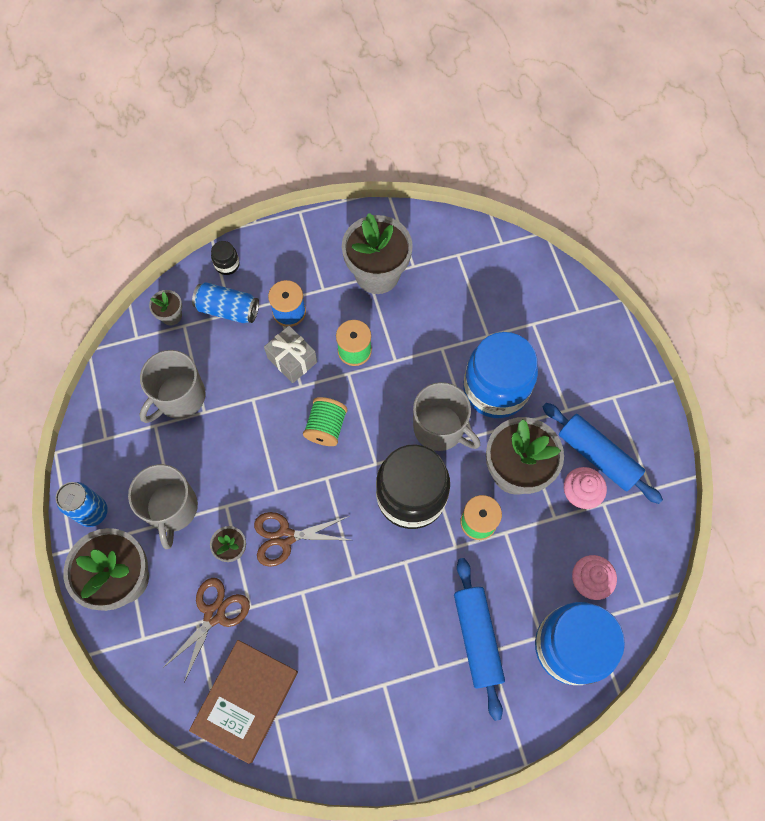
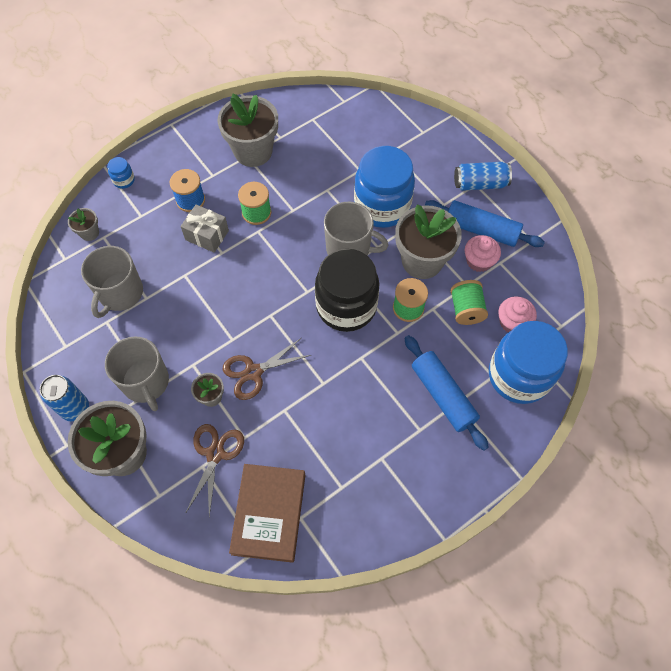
camera: 20 degrees left, 5 degrees down
blue can [192,282,259,323] -> blue can moved to [454,162,512,191]
black jar [211,241,239,275] -> blue jar [107,157,135,189]
green spool [303,397,348,446] -> green spool moved to [450,280,488,325]

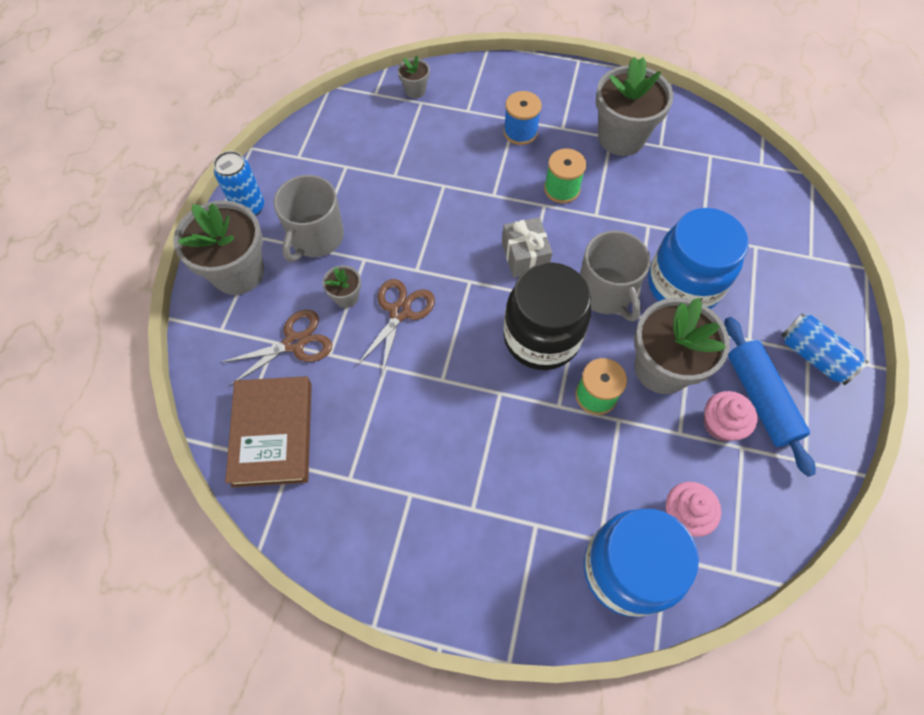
camera: 50 degrees right, 0 degrees up
grey mug [81,246,143,318] -> none
blue jar [107,157,135,189] -> none
grey gift [180,205,229,253] -> grey gift moved to [502,217,552,278]
brown scissors [223,338,311,400] -> brown scissors turned 90 degrees clockwise [356,279,435,375]
brown book [229,464,305,563] -> brown book turned 60 degrees counterclockwise [225,376,312,488]
blue rolling pin [404,335,489,450] -> none
green spool [450,280,488,325] -> none

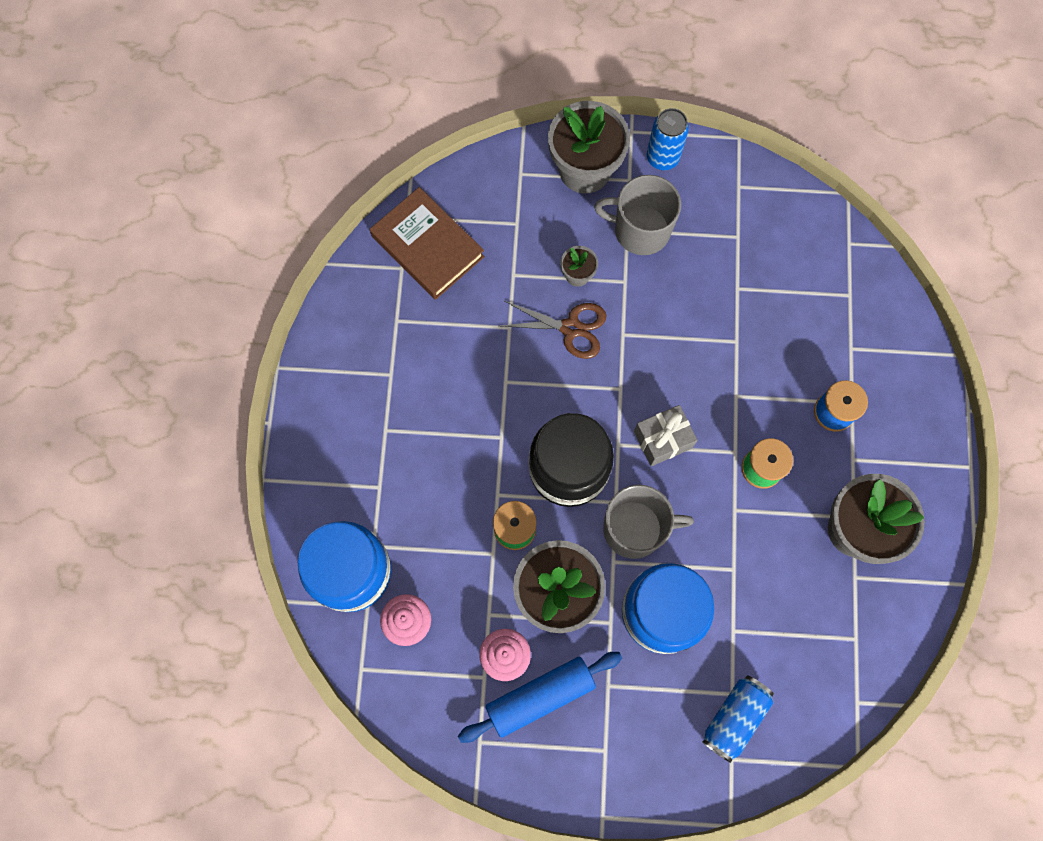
camera: 80 degrees right, 10 degrees up
brown scissors [219,309,332,386] -> none
brown book [225,376,312,488] -> brown book turned 60 degrees clockwise [370,187,485,300]
grey flower pot [398,56,430,98] -> none
grey mug [580,231,651,321] -> grey mug turned 150 degrees counterclockwise [603,485,694,559]
blue can [781,314,869,385] -> blue can moved to [702,675,774,763]

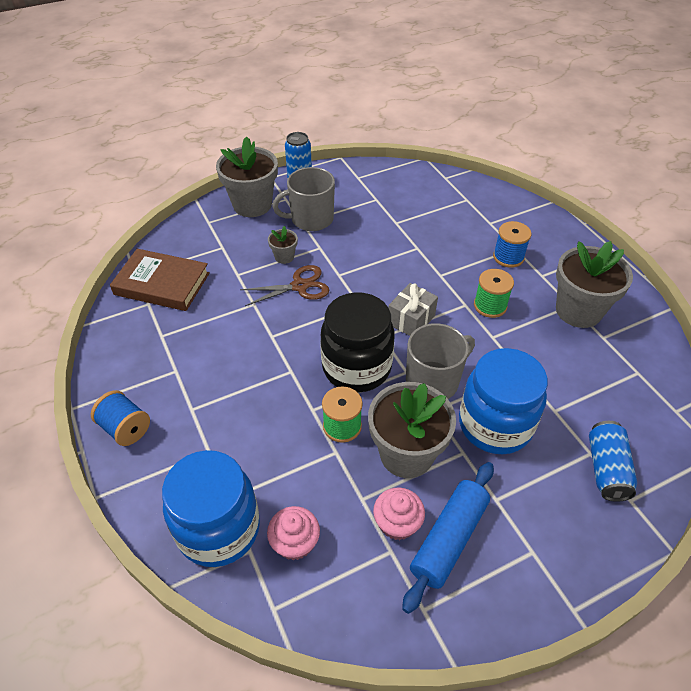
camera: 30 degrees left, 25 degrees down
none -> blue spool [91,390,150,446]

